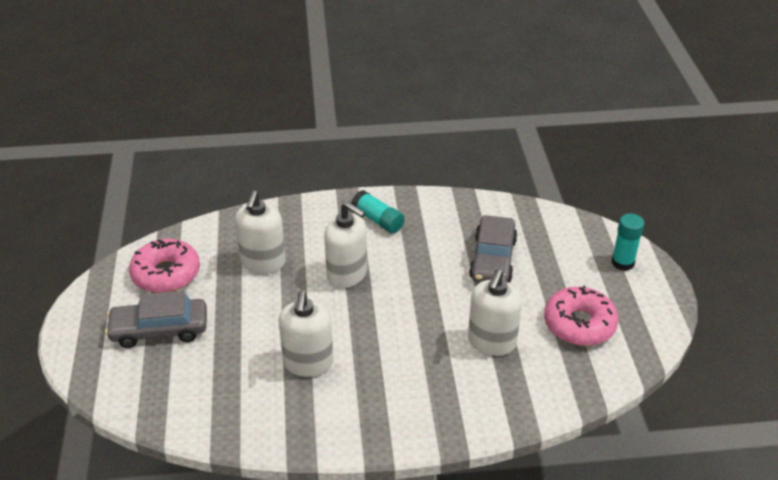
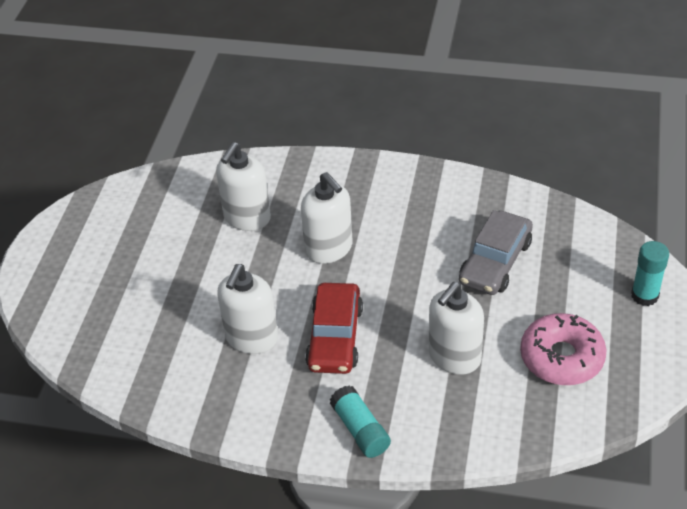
camera: 20 degrees right, 5 degrees up
grey car [105,290,207,348] -> none
pink donut [129,239,200,293] -> none
turquoise glue stick [351,190,405,233] -> turquoise glue stick moved to [330,385,391,458]
none -> red car [305,283,363,374]

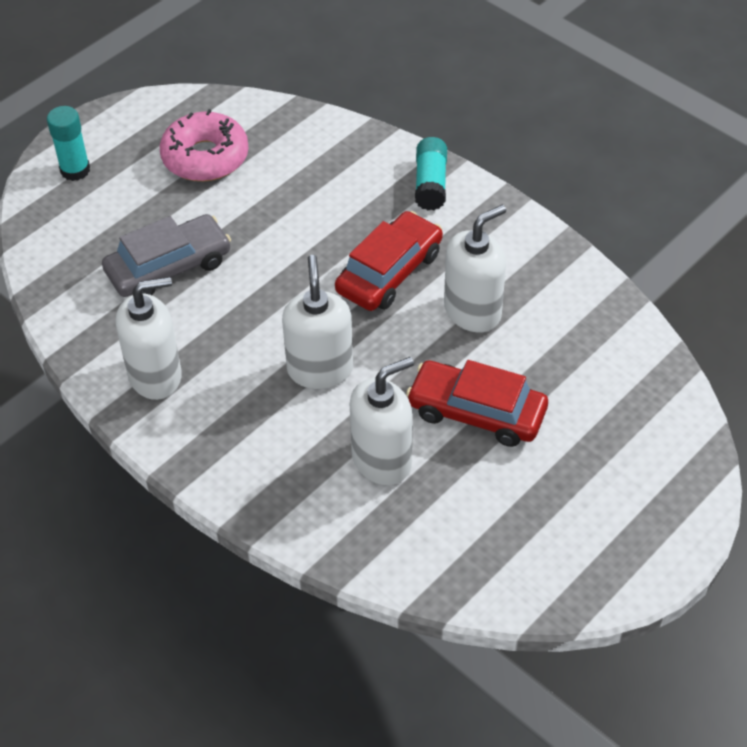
camera: 150 degrees left, 5 degrees up
white soap dispenser [429,282,484,375] -> white soap dispenser moved to [116,277,182,400]
none -> red car [406,360,548,447]

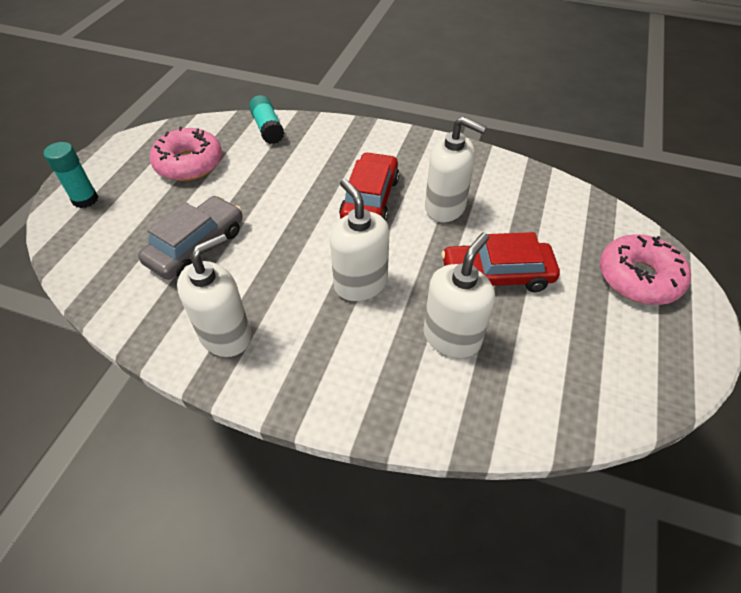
camera: 25 degrees left, 0 degrees up
turquoise glue stick [415,137,447,210] -> turquoise glue stick moved to [249,95,284,144]
white soap dispenser [444,205,506,333] -> white soap dispenser turned 90 degrees clockwise [425,117,486,222]
none -> pink donut [600,234,691,305]

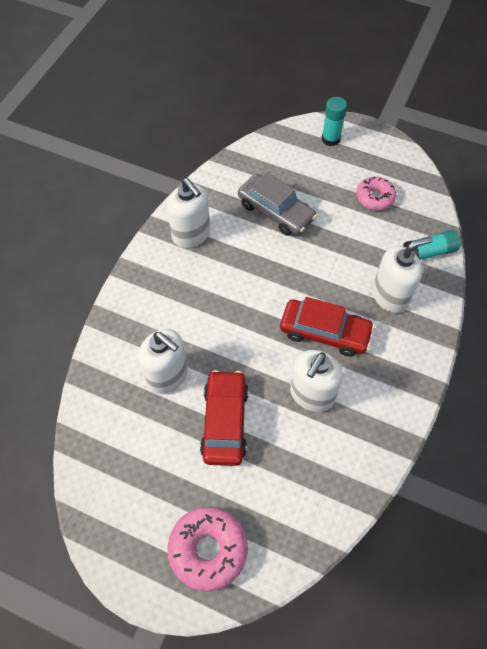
camera: 95 degrees right, 10 degrees up
pink donut [149,126,222,181] -> pink donut [356,176,396,210], size x0.66
white soap dispenser [330,179,390,301] -> white soap dispenser moved to [372,236,433,313]

